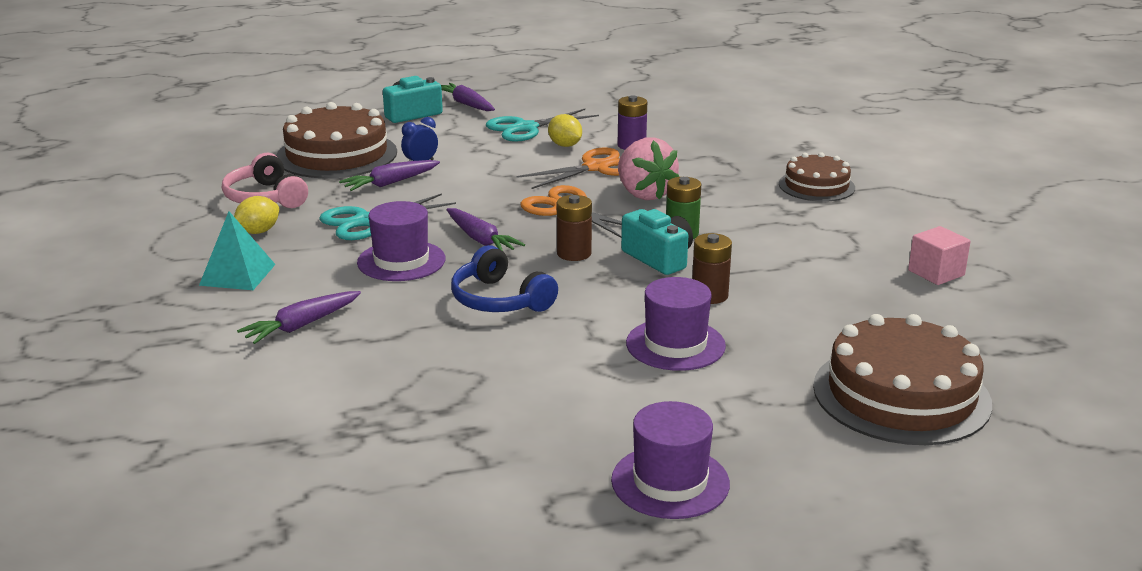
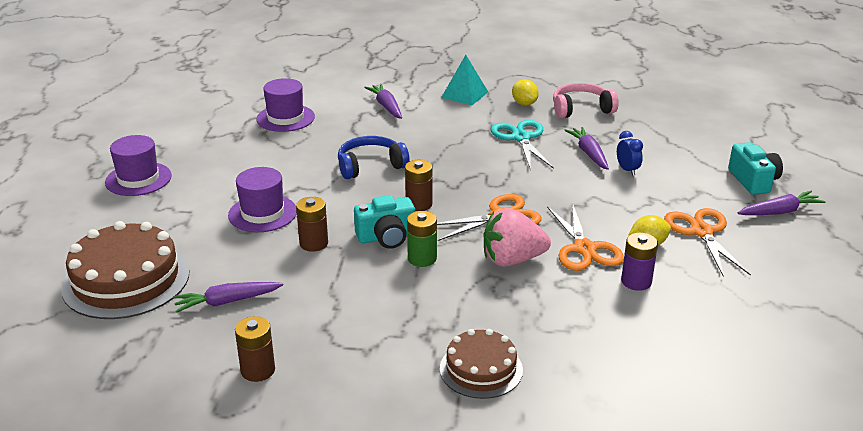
camera: 110 degrees right, 5 degrees up
brown cake [276,102,397,178] -> none
purple hat [357,201,446,281] -> purple hat moved to [256,78,315,132]
purple carrot [447,208,525,251] -> purple carrot moved to [173,282,283,313]
turquoise scissors [486,109,599,142] -> orange scissors [664,208,751,277]
pink cube [908,226,971,285] -> brown battery [235,316,275,382]

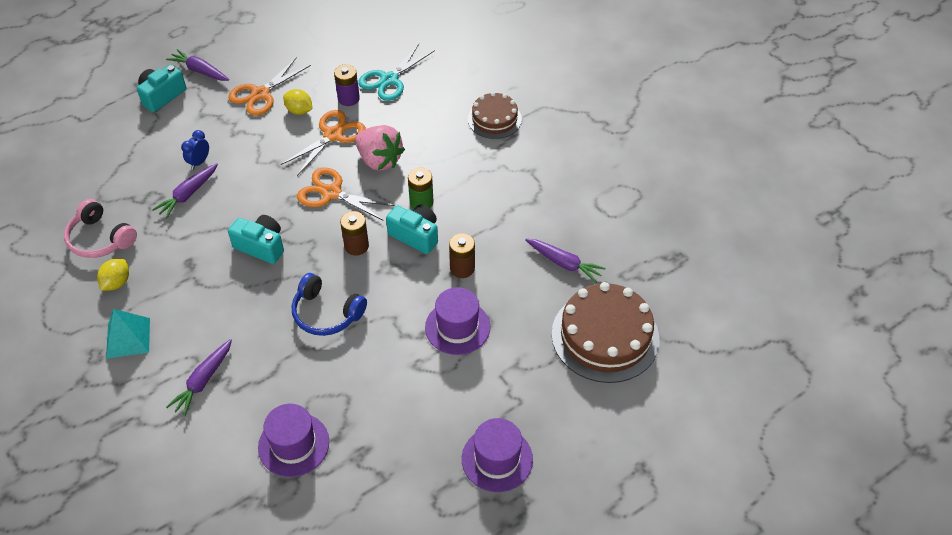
camera: 130 degrees left, 20 degrees up
brown battery [235,316,275,382] -> none
turquoise scissors [491,120,554,169] -> turquoise scissors moved to [358,44,435,101]
none -> turquoise camera [228,215,284,264]

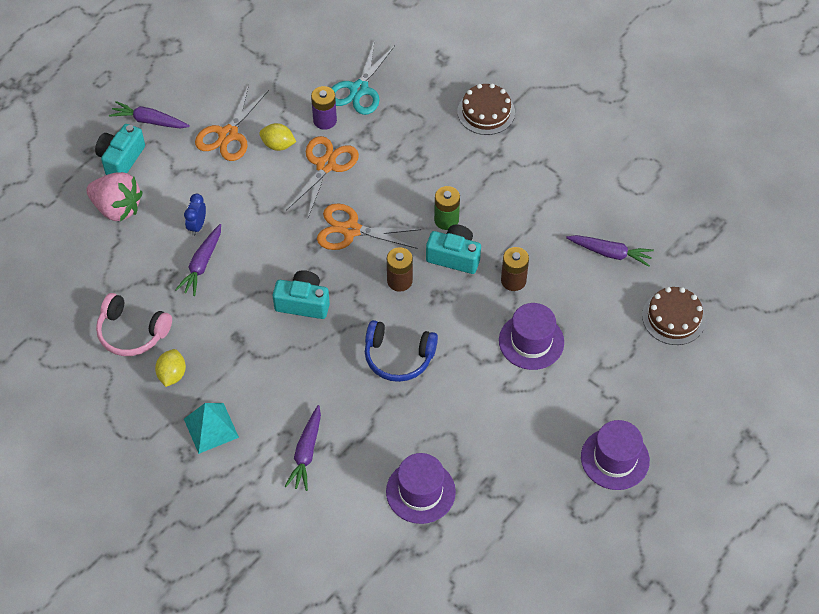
camera: 15 degrees left, 5 degrees up
pink strawberry [355,125,405,171] -> pink strawberry moved to [87,172,143,222]
brown cake [552,282,659,383] -> brown cake [642,287,706,345], size x0.60

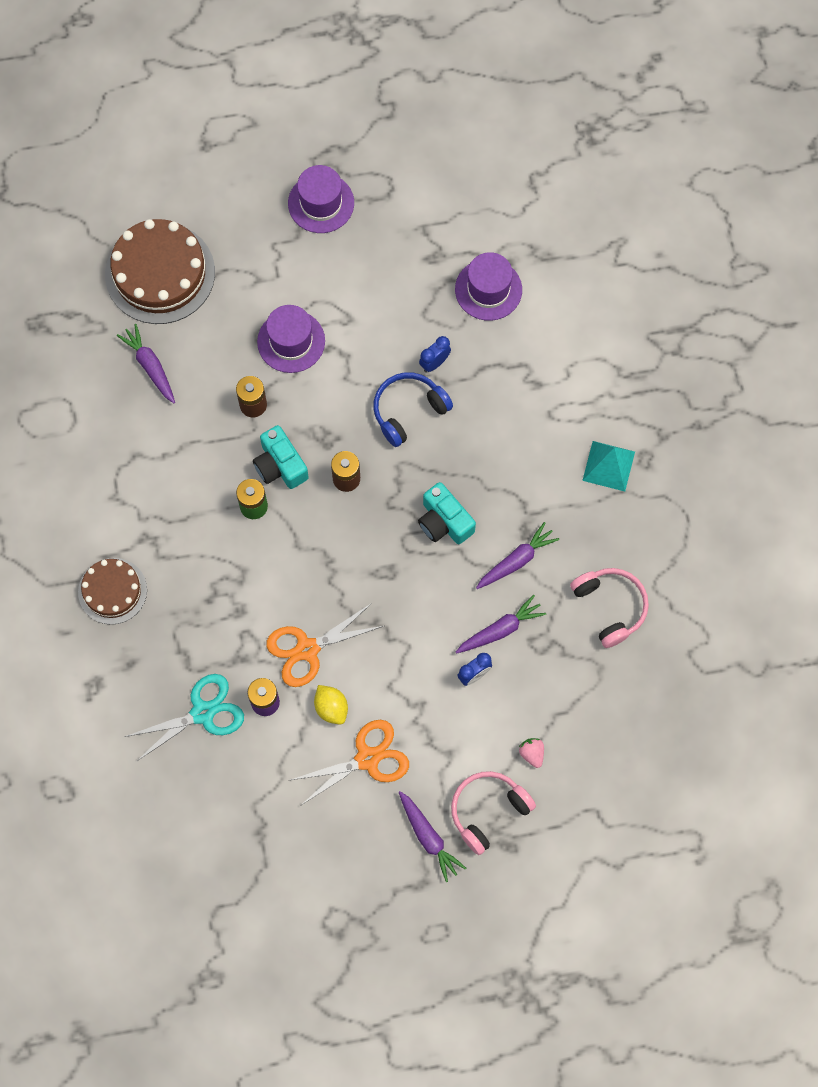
camera: 140 degrees left, 15 degrees up
pink strawberry [87,172,143,222] -> pink strawberry [519,738,544,768], size x0.45
turquoise camera [95,124,145,175] -> pink headphones [451,771,536,855]
yellow lemon [155,349,186,387] -> none
purple carrot [285,405,321,491] -> purple carrot moved to [476,522,559,589]
orange scissors [317,203,422,250] -> none
blue headphones [365,320,438,382] -> blue headphones turned 90 degrees counterclockwise [373,372,453,447]
brown cake [642,287,706,345] -> brown cake [105,219,215,324], size x1.68
none -> blue clock [419,336,451,372]

